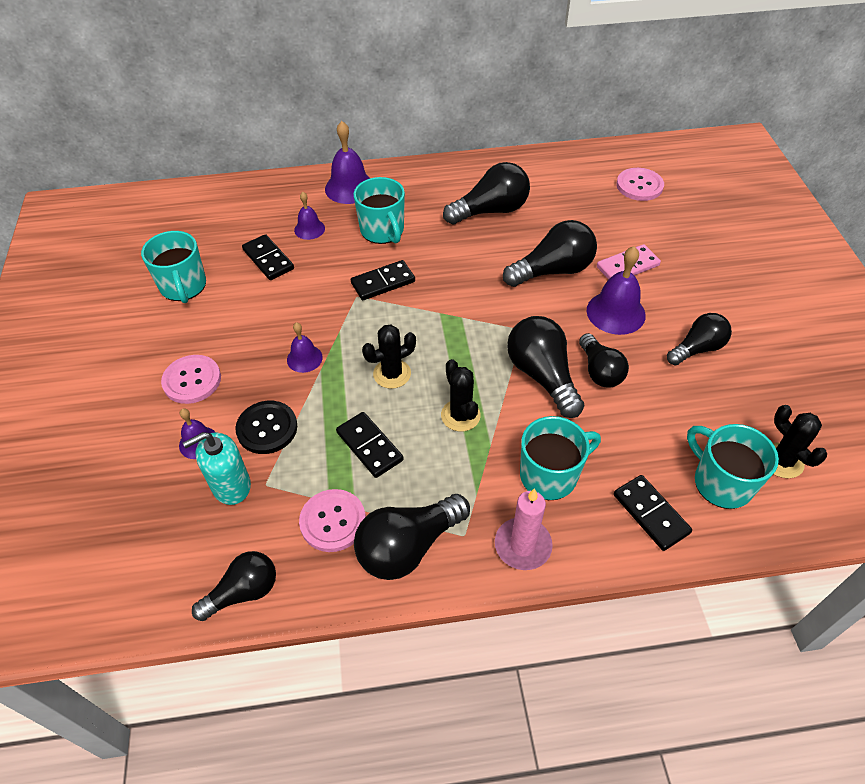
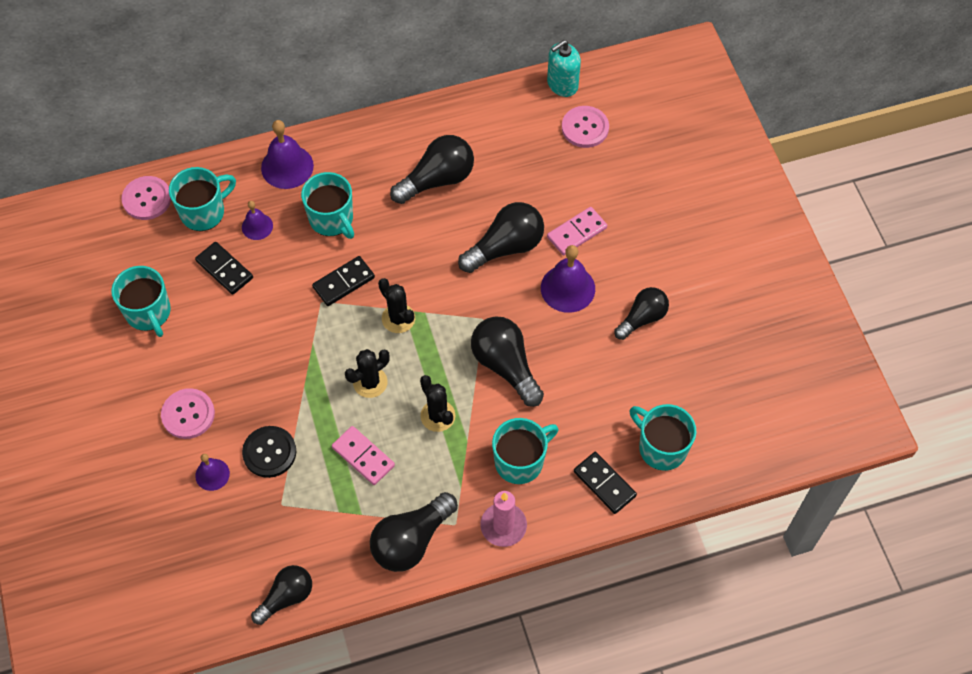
camera: 10 degrees left, 10 degrees up
turquoise soap dispenser [183,432,251,505] -> turquoise soap dispenser moved to [547,40,581,97]
purple bell [287,322,323,373] -> none
pink button [299,489,366,552] -> pink button moved to [121,176,171,220]
black domino [336,412,404,478] -> pink domino [332,426,395,485]
black light bulb [579,333,629,388] -> none
black cactus [773,405,827,478] -> black cactus moved to [378,278,415,333]
none -> turquoise mug [169,167,236,231]

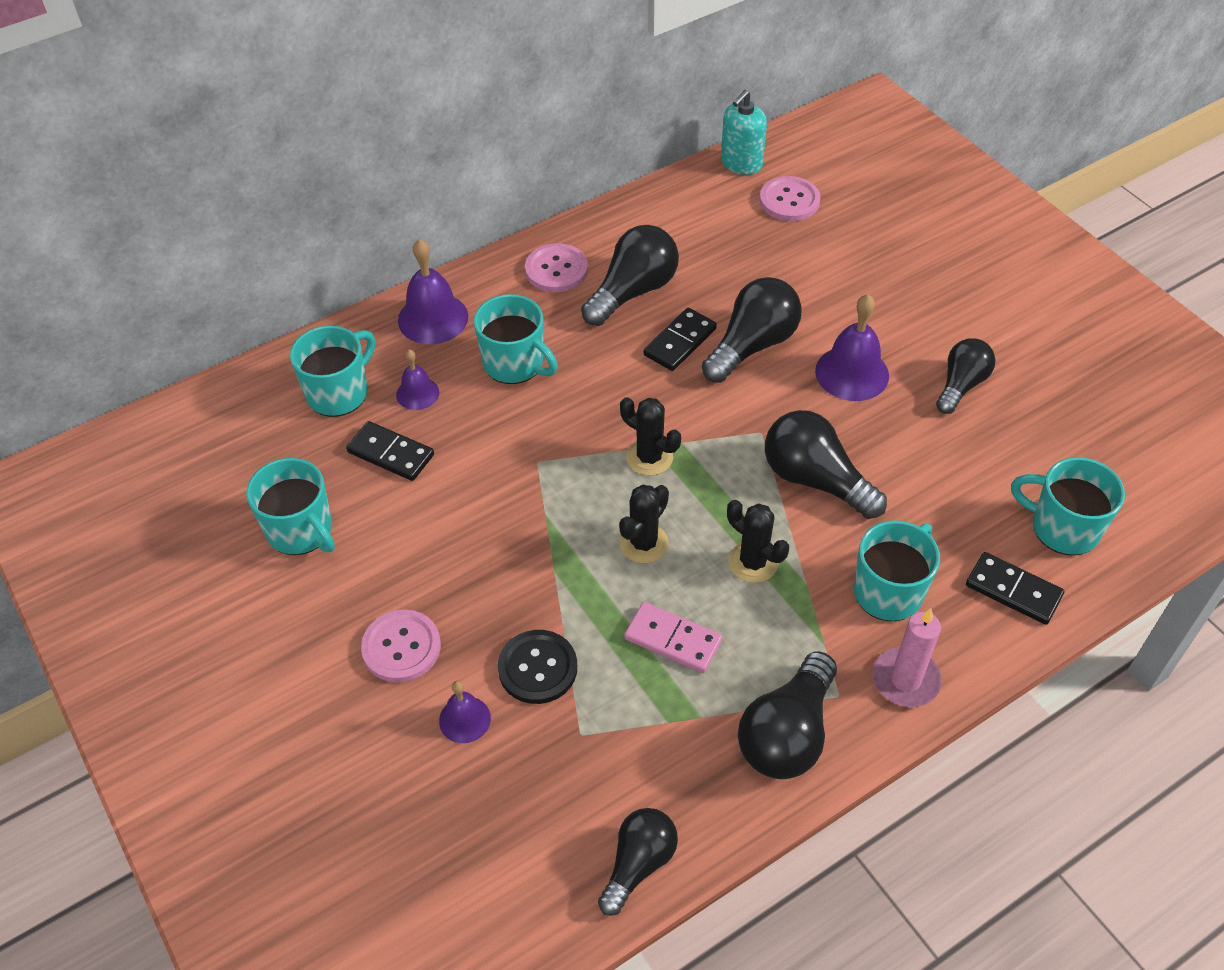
camera: 15 degrees left, 10 degrees down
pink button [121,176,171,220] -> pink button moved to [525,243,588,292]
black domino [312,256,375,306] -> black domino moved to [644,308,717,371]
pink domino [547,207,607,255] -> none

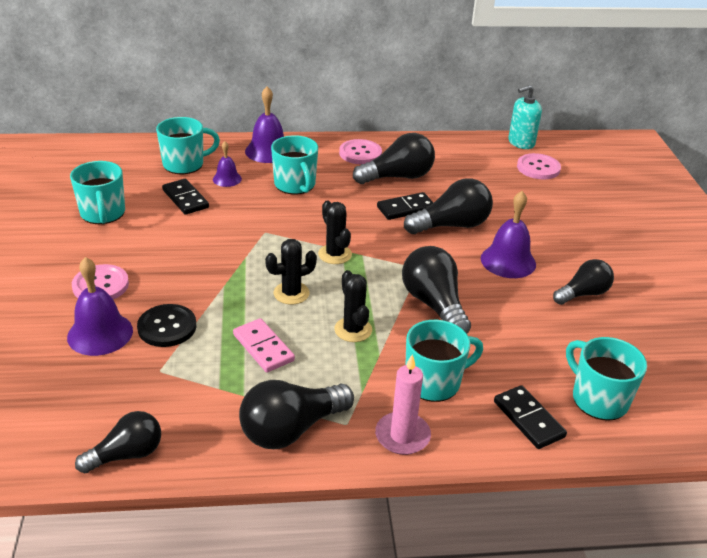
camera: 25 degrees right, 15 degrees down
purple bell [439,681,491,743] -> purple bell [67,257,133,356], size x1.71

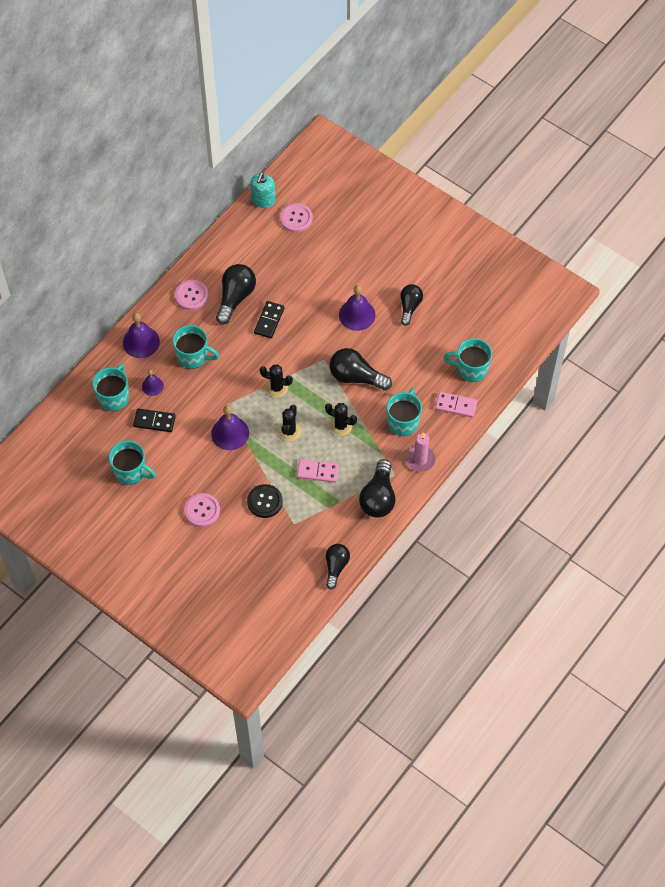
camera: 45 degrees left, 25 degrees up
purple bell [67,257,133,356] -> purple bell moved to [211,405,249,450]
black light bulb [404,178,493,234] -> none
black domino [494,385,567,449] -> pink domino [435,392,477,418]

